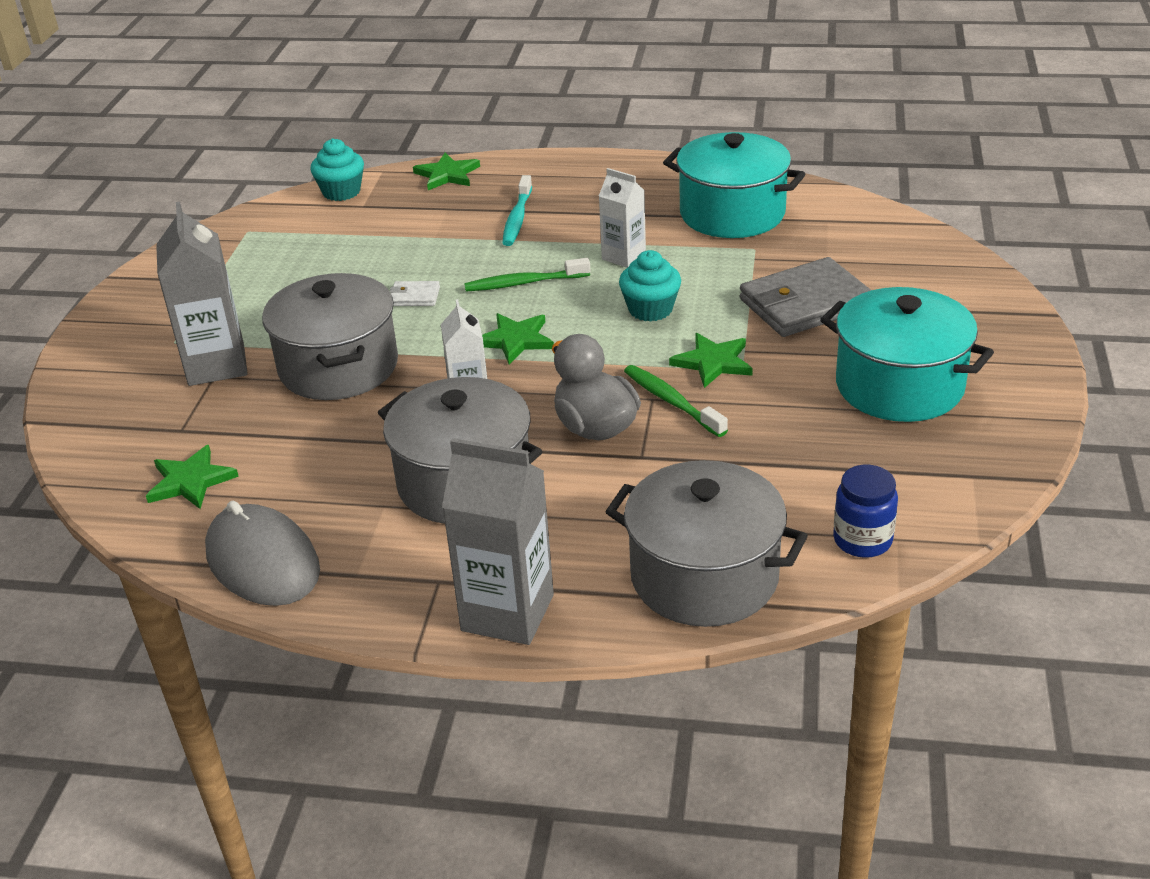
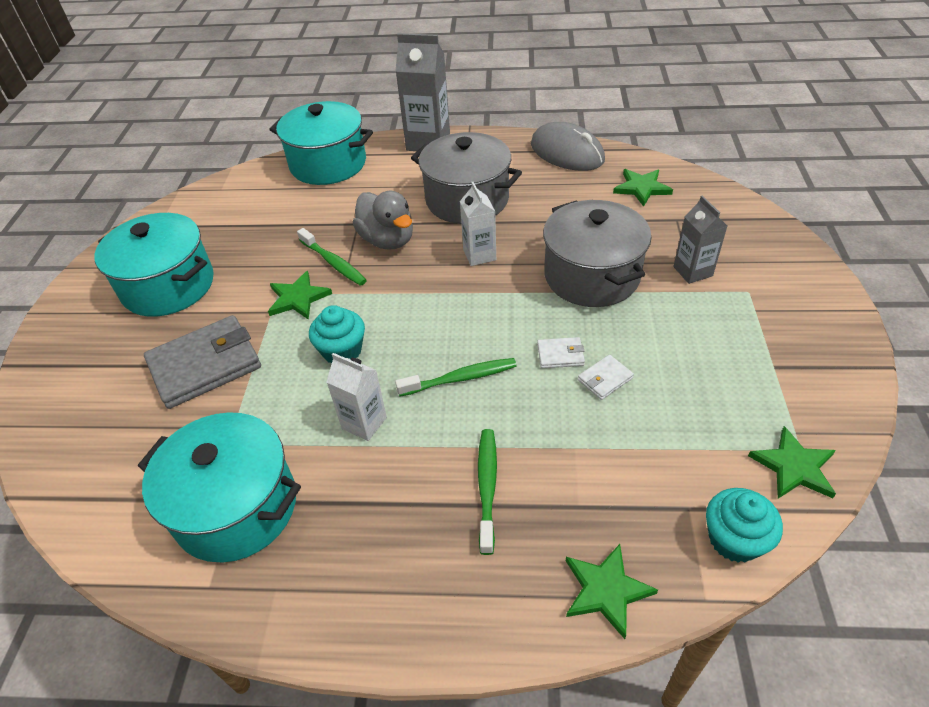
camera: 175 degrees right, 10 degrees up
grey carton [156,201,247,386] -> grey carton [673,196,727,284], size x0.60
green star [482,313,554,364] -> green star moved to [748,426,836,499]
turquoise toothbrush [502,175,532,246] -> green toothbrush [478,429,497,555]
grey pot [605,460,808,627] -> turquoise pot [269,101,373,185]
blue jar [833,465,898,558] -> none
none -> white wallet [578,355,634,400]

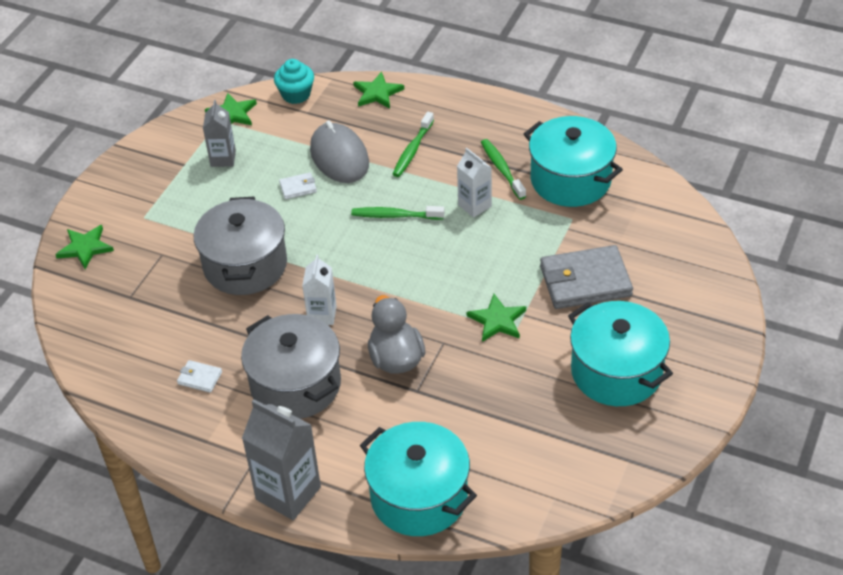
camera: 160 degrees left, 0 degrees up
green toothbrush [297,228,367,286] -> green toothbrush moved to [481,139,526,200]
turquoise cupcake [309,305,365,364] -> none
grey mouse [531,122,605,171] -> grey mouse moved to [310,120,369,183]
white wallet [537,337,585,368] -> white wallet moved to [177,360,222,393]
green star [613,169,673,207] -> green star moved to [55,225,114,269]
grey carton [673,196,727,284] -> grey carton moved to [203,100,236,167]

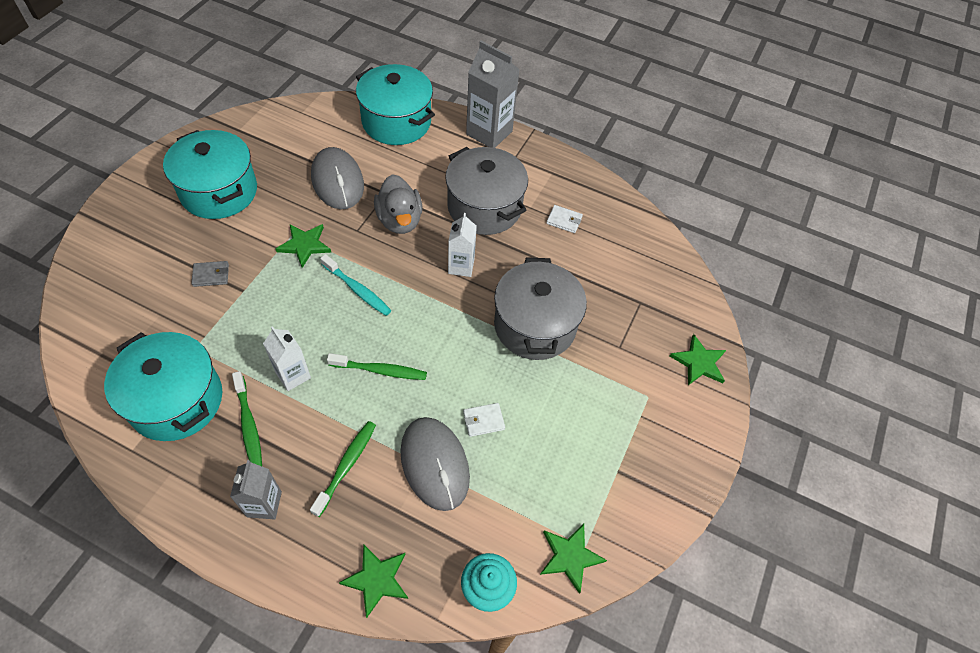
camera: 175 degrees right, 10 degrees up
grey carton [203,100,236,167] -> grey carton moved to [230,460,282,520]
grey wallet [540,245,633,309] -> grey wallet [191,261,229,287], size x0.44
none -> grey mouse [311,147,364,209]
none -> turquoise toothbrush [320,254,391,316]

